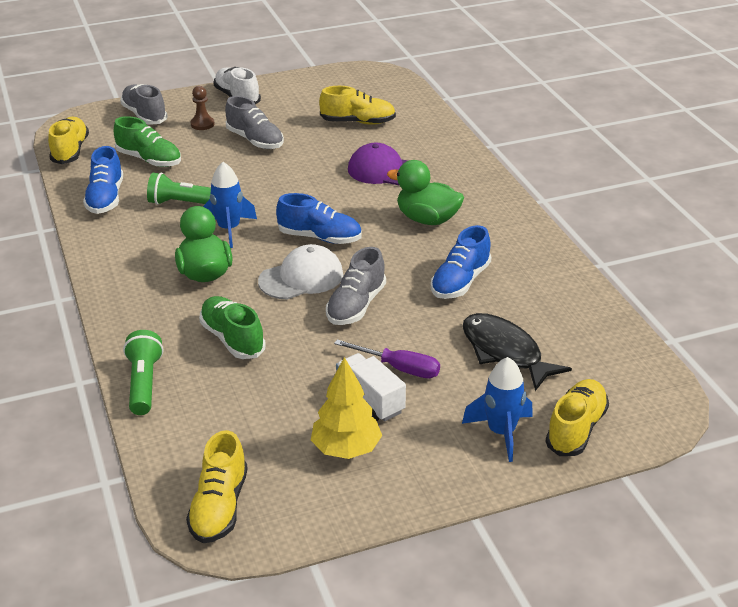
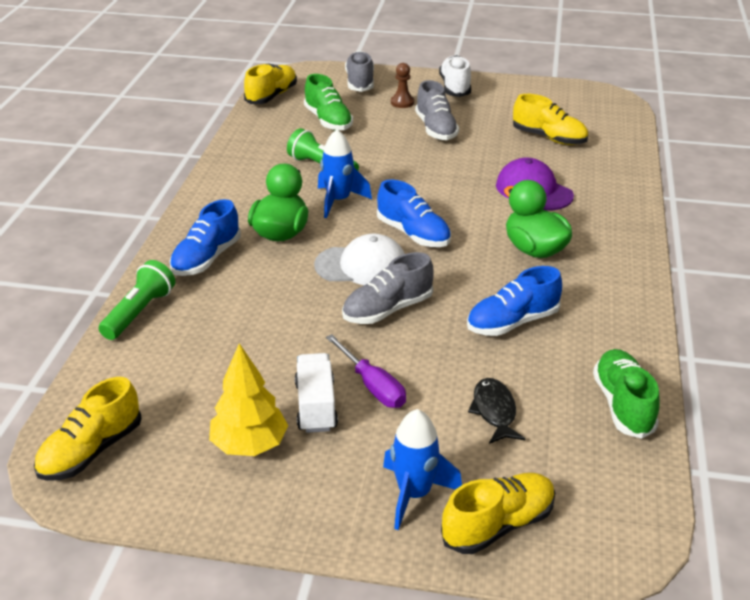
camera: 30 degrees right, 0 degrees up
blue shoe [83,146,123,214] -> blue shoe moved to [170,199,241,276]
green shoe [199,296,266,359] -> green shoe moved to [593,349,660,439]
black fish [462,313,572,391] -> black fish [468,378,525,444], size x0.62

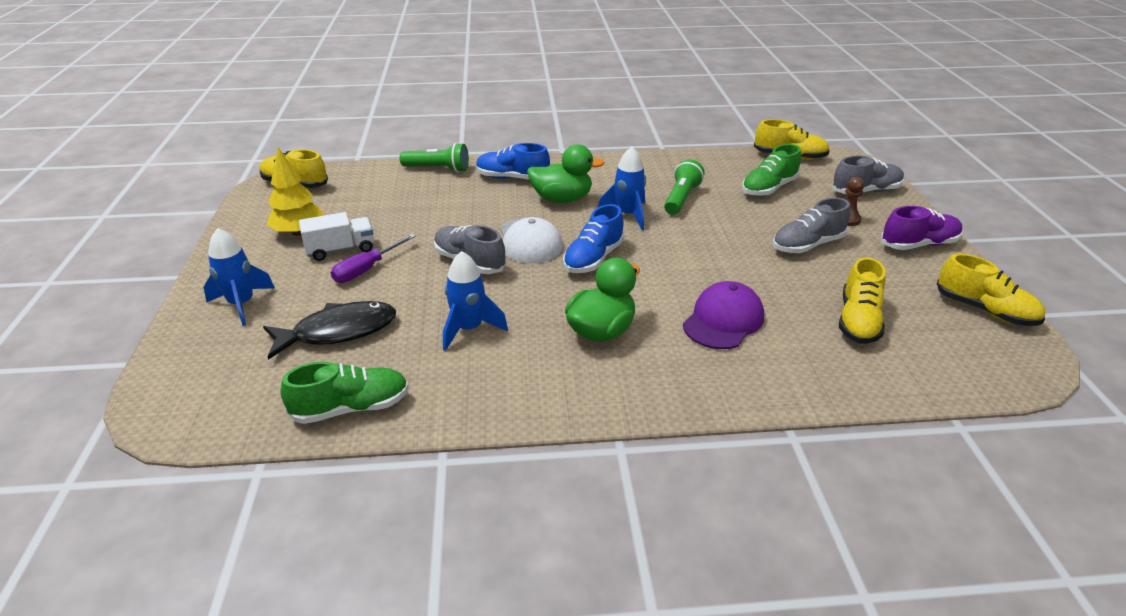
camera: 75 degrees right, 0 degrees up
white shoe [439,55,471,97] -> purple shoe [881,206,963,250]
yellow shoe [441,473,555,554] -> yellow shoe moved to [937,253,1045,326]
blue shoe [467,266,562,336] -> blue rocket [443,251,508,351]
black fish [468,378,525,444] -> black fish [263,301,396,360], size x1.61

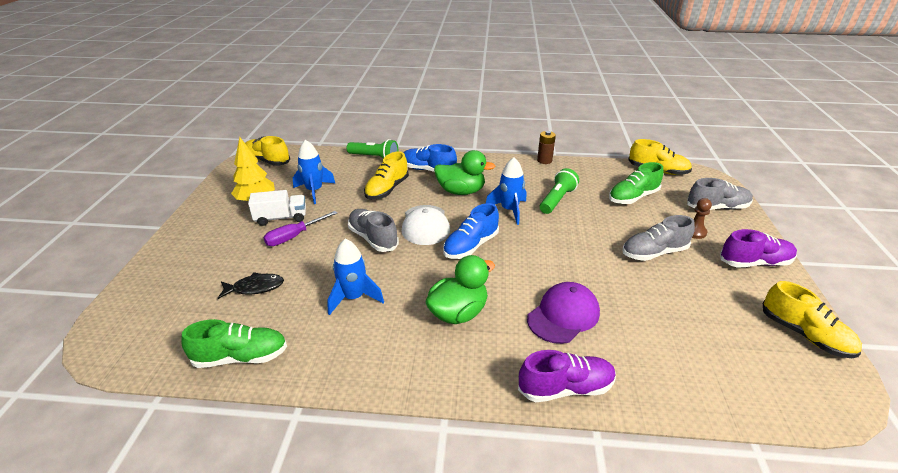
camera: 10 degrees right, 0 degrees up
blue rocket [204,228,275,326] -> blue rocket moved to [293,140,336,204]
black fish [263,301,396,360] -> black fish [218,272,284,299], size x0.62
yellow shoe [839,257,886,344] -> yellow shoe moved to [364,151,409,200]
none -> purple shoe [518,350,616,402]
none -> brown battery [537,131,556,164]

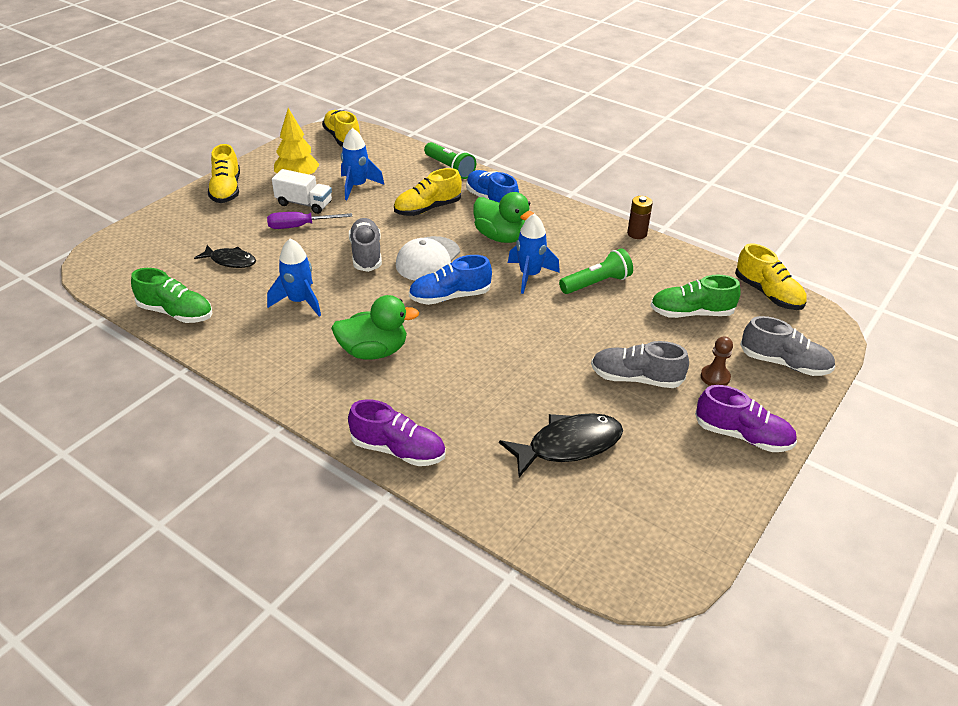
camera: 30 degrees right, 5 degrees up
purple cap [527,282,600,344] -> none
yellow shoe [763,281,862,358] -> yellow shoe moved to [208,144,240,203]
none -> black fish [499,413,623,477]

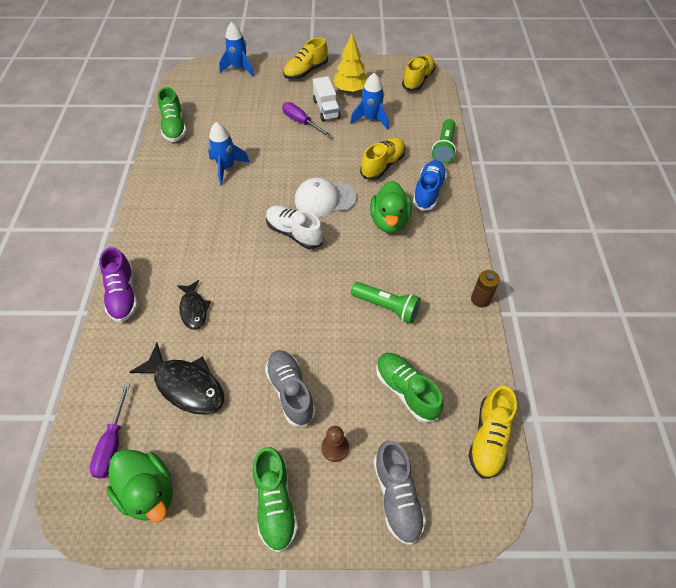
camera: 55 degrees right, 15 degrees up
black fish [194,245,256,268] -> black fish moved to [177,280,211,330]
green duck [331,295,419,359] -> green duck moved to [106,449,173,523]
grey shoe [349,218,382,272] -> none
yellow shoe [394,168,462,216] -> yellow shoe turned 105 degrees clockwise [360,137,406,180]
blue shoe [409,255,492,305] -> white shoe [266,205,324,249]
blue rocket [508,214,560,294] -> blue rocket moved to [219,22,254,77]
purple shoe [695,385,797,452] -> green shoe [253,447,298,553]
none -> purple screwdriver [90,383,130,479]

